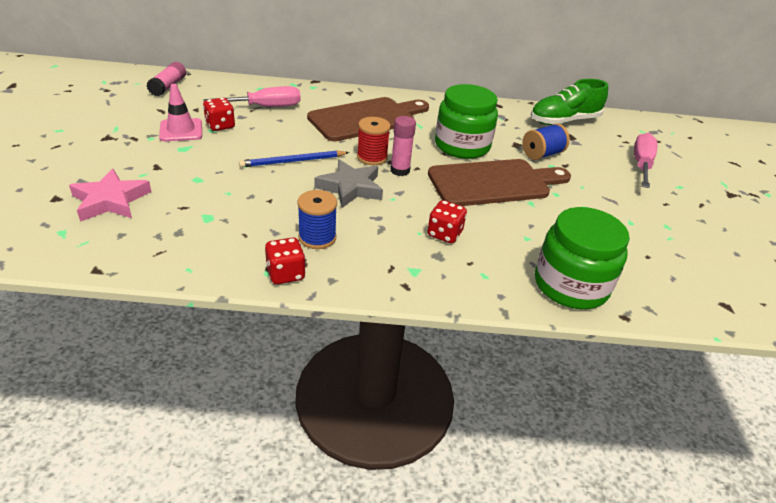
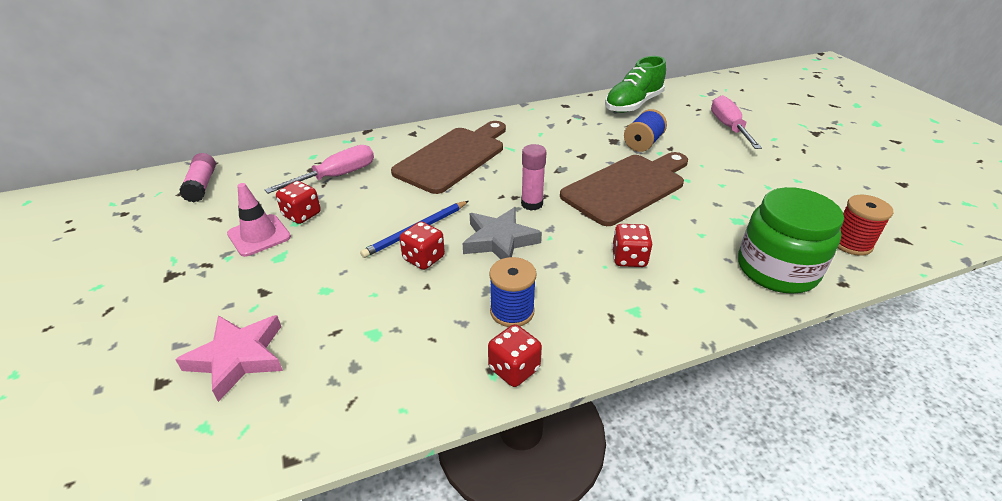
camera: 20 degrees left, 0 degrees up
red spool [357,117,390,165] -> red spool moved to [838,195,893,256]
green jar [435,84,498,159] -> none
none -> red dice [400,221,445,270]

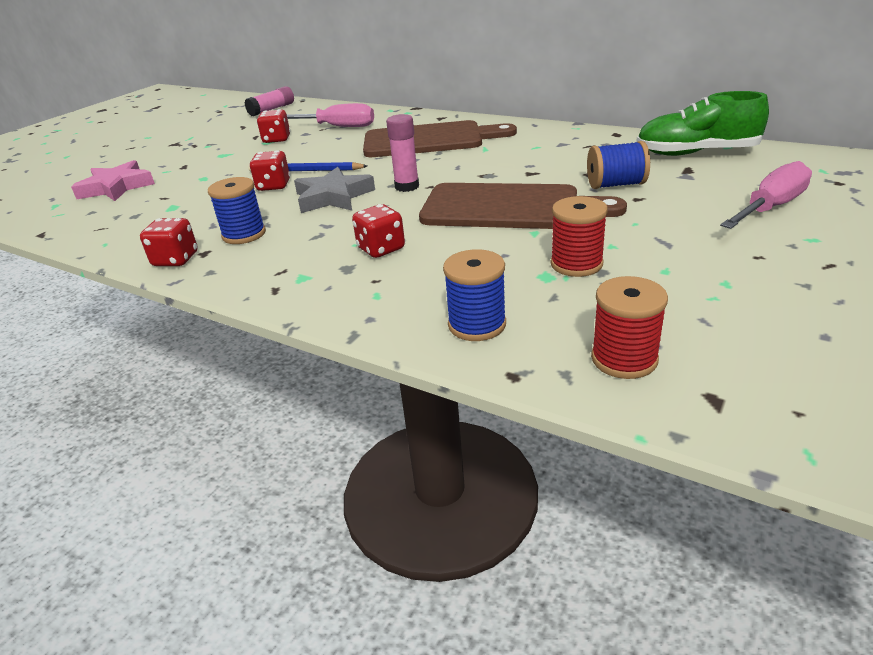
camera: 55 degrees right, 5 degrees down
pink traffic cone [227,183,291,257] -> none
green jar [738,187,844,294] -> blue spool [443,249,506,341]
none -> red spool [551,196,608,277]

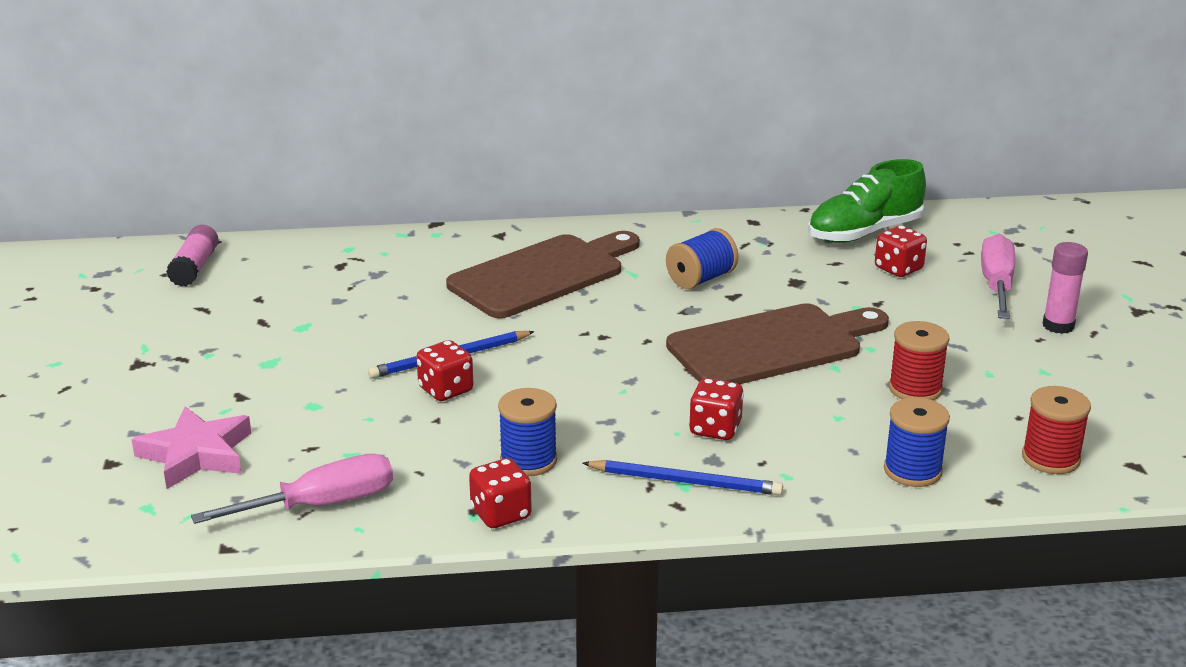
camera: 40 degrees left, 5 degrees down
red dice [257,109,290,143] -> red dice moved to [875,226,927,277]
pink screwdriver [287,103,374,127] -> pink screwdriver moved to [191,454,393,524]
grey star [294,167,375,213] -> none
pink glue stick [386,114,419,192] -> pink glue stick moved to [1043,242,1088,334]
blue spool [587,141,650,189] -> blue spool moved to [666,228,738,289]
none -> blue pencil [583,460,783,495]

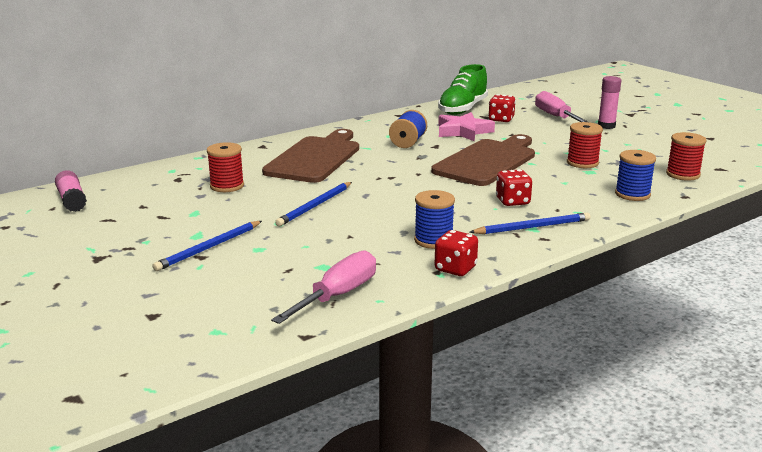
camera: 30 degrees left, 5 degrees down
pink star [131,406,251,489] -> pink star moved to [438,112,495,141]
red dice [416,340,474,401] -> none
none -> blue pencil [152,221,262,271]
none -> red spool [207,142,244,192]

